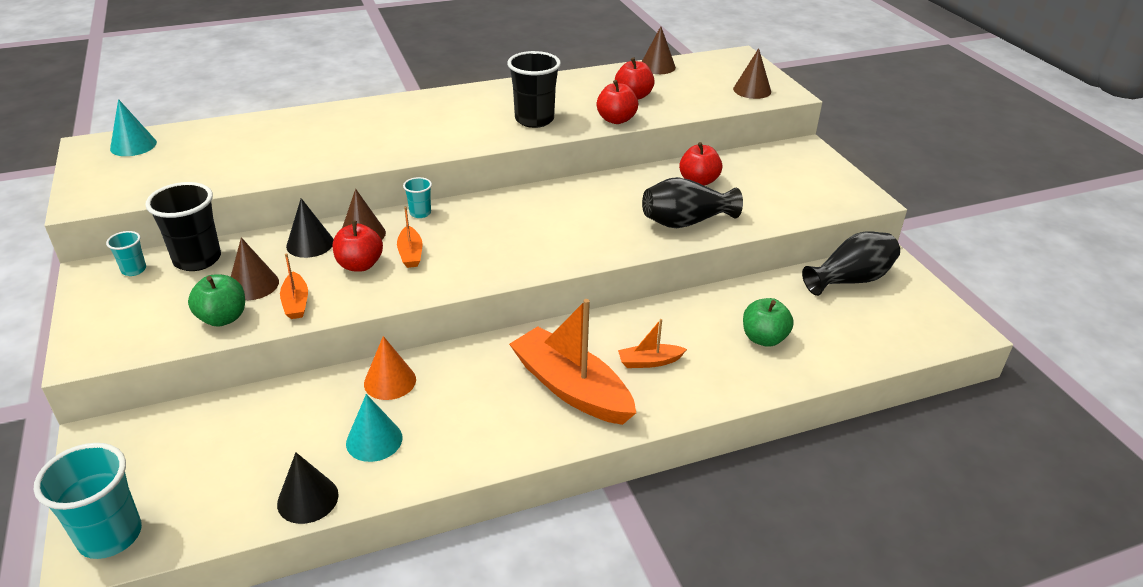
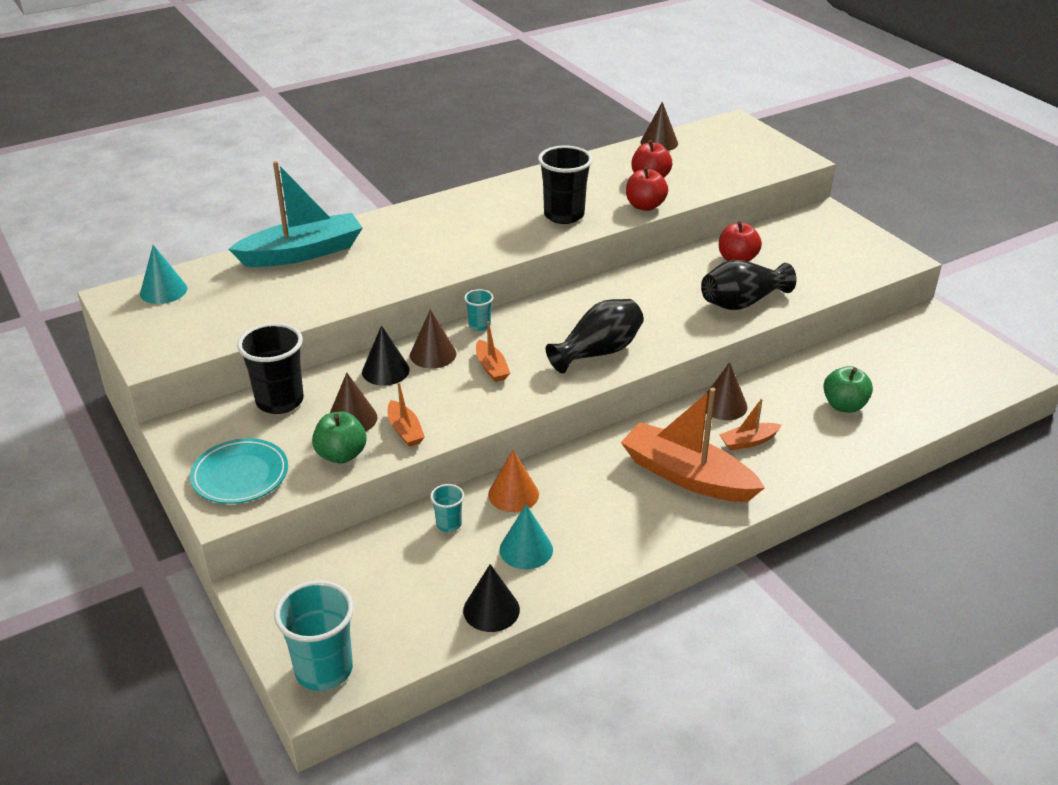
camera: 10 degrees left, 0 degrees up
turquoise cup [106,231,146,276] -> turquoise cup moved to [430,484,464,532]
red apple [333,221,383,272] -> none
brown cone [733,48,771,99] -> brown cone moved to [706,362,747,420]
black vase [802,231,900,296] -> black vase moved to [546,299,644,373]
none -> turquoise plate [190,438,288,504]
none -> turquoise boat [228,161,362,267]

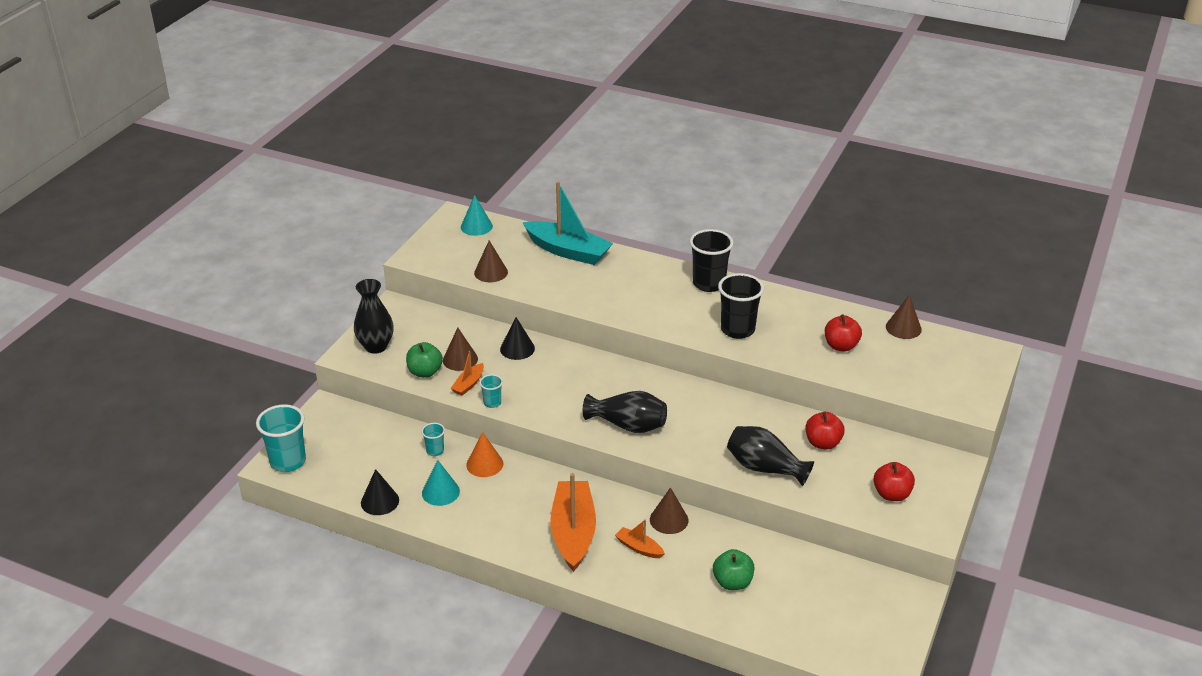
camera: 55 degrees right, 0 degrees up
turquoise plate [190,438,288,504] -> black vase [354,279,394,354]
black cup [237,323,304,414] -> black cup moved to [690,229,734,292]
brown cone [410,309,456,368] -> brown cone moved to [474,240,508,282]
turquoise cup [464,289,493,331] -> turquoise cup moved to [479,374,503,408]
orange boat [476,321,510,382] -> none
red apple [626,167,668,211] -> red apple moved to [873,462,915,501]

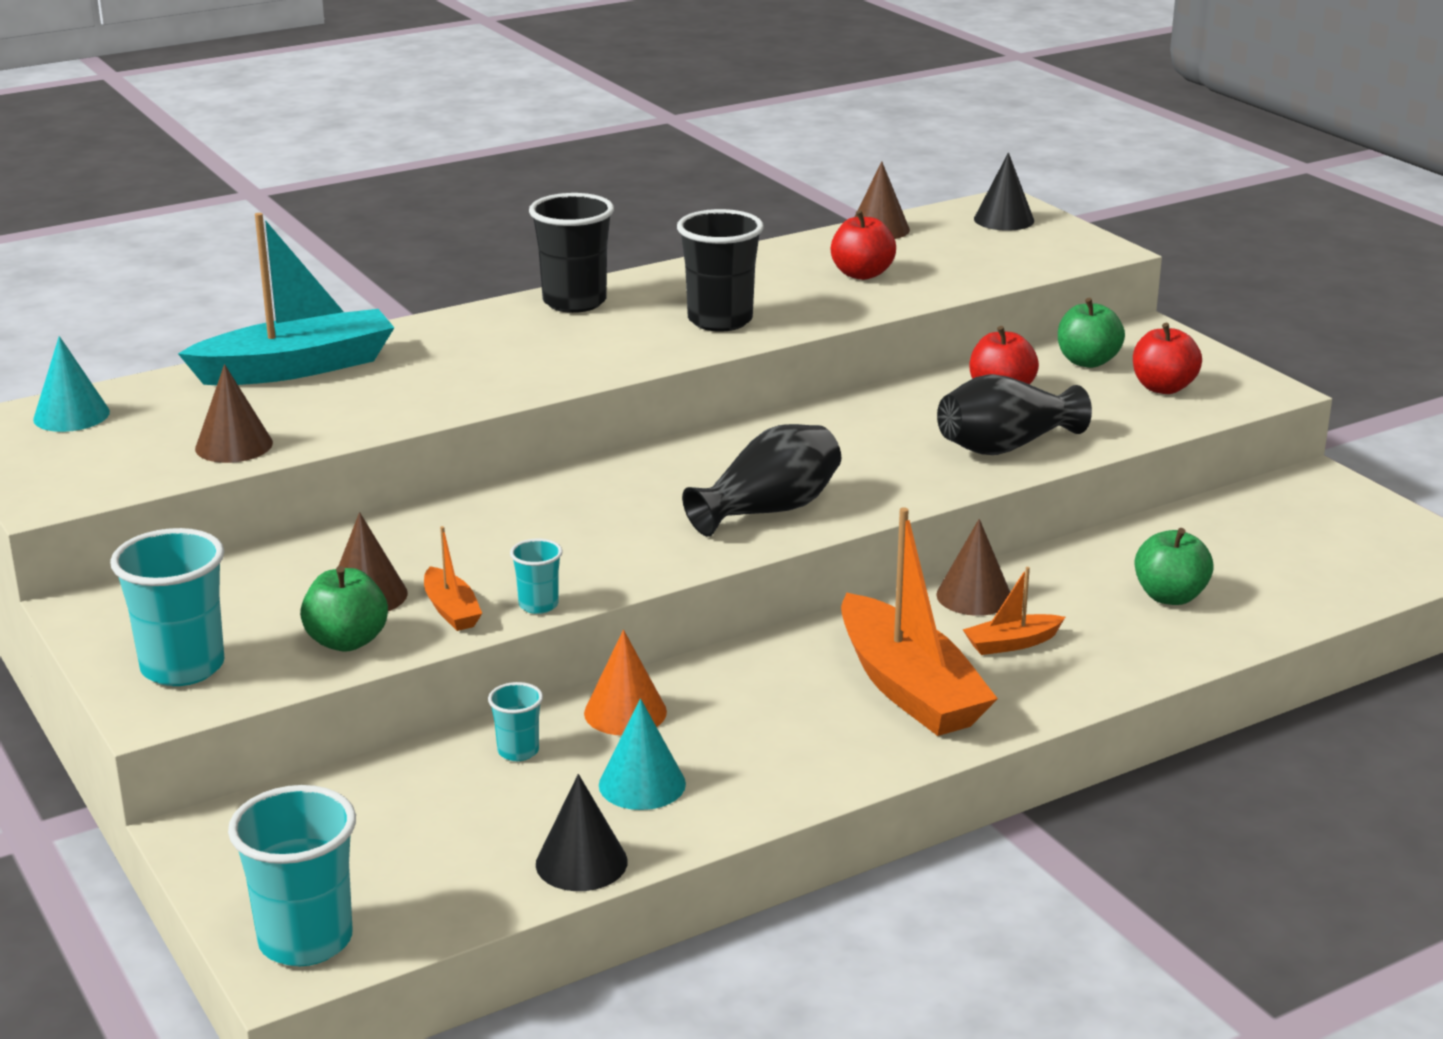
camera: 55 degrees left, 10 degrees down
black vase [354,279,394,354] -> turquoise cup [110,528,224,686]
black cone [500,317,535,360] -> black cone moved to [974,153,1034,231]
orange boat [550,473,596,572] -> orange boat turned 150 degrees counterclockwise [841,507,998,736]
none -> green apple [1058,298,1125,368]

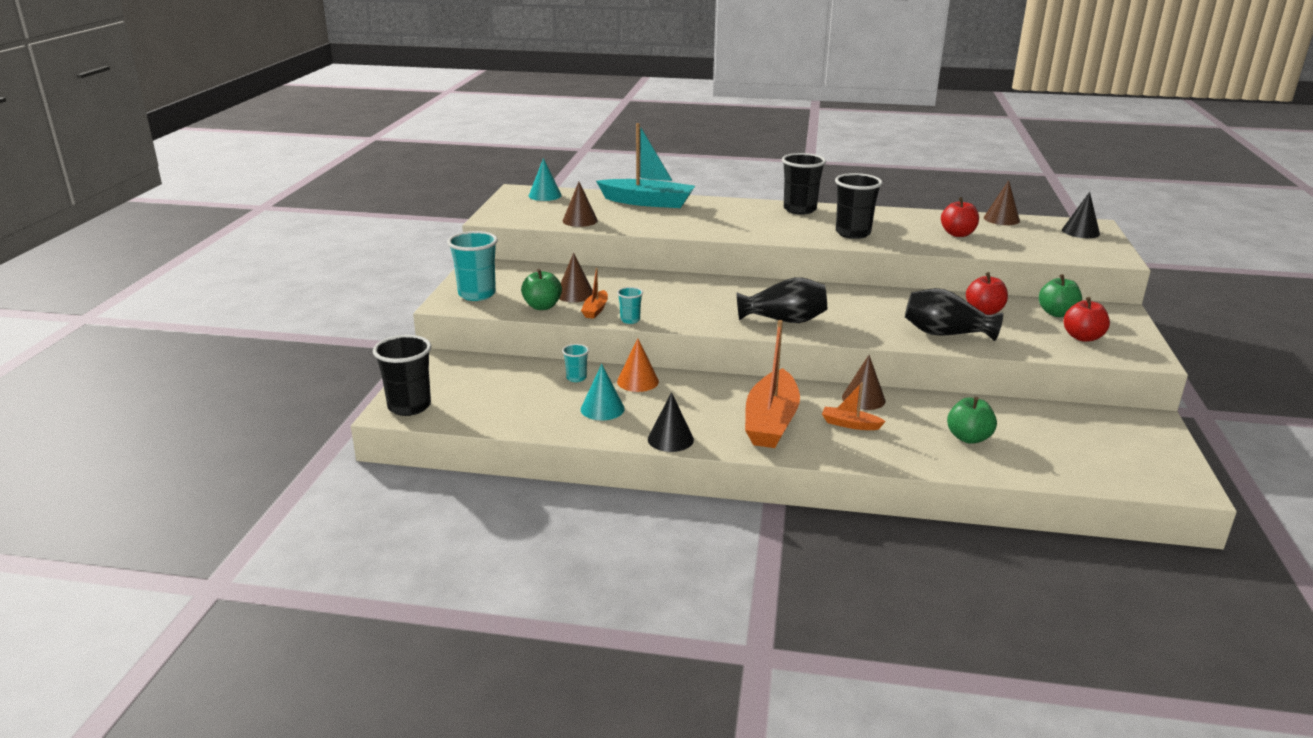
camera: 40 degrees right, 0 degrees up
turquoise cup [228,785,356,966] -> black cup [373,335,431,416]
black cone [536,774,628,891] -> black cone moved to [648,392,694,452]

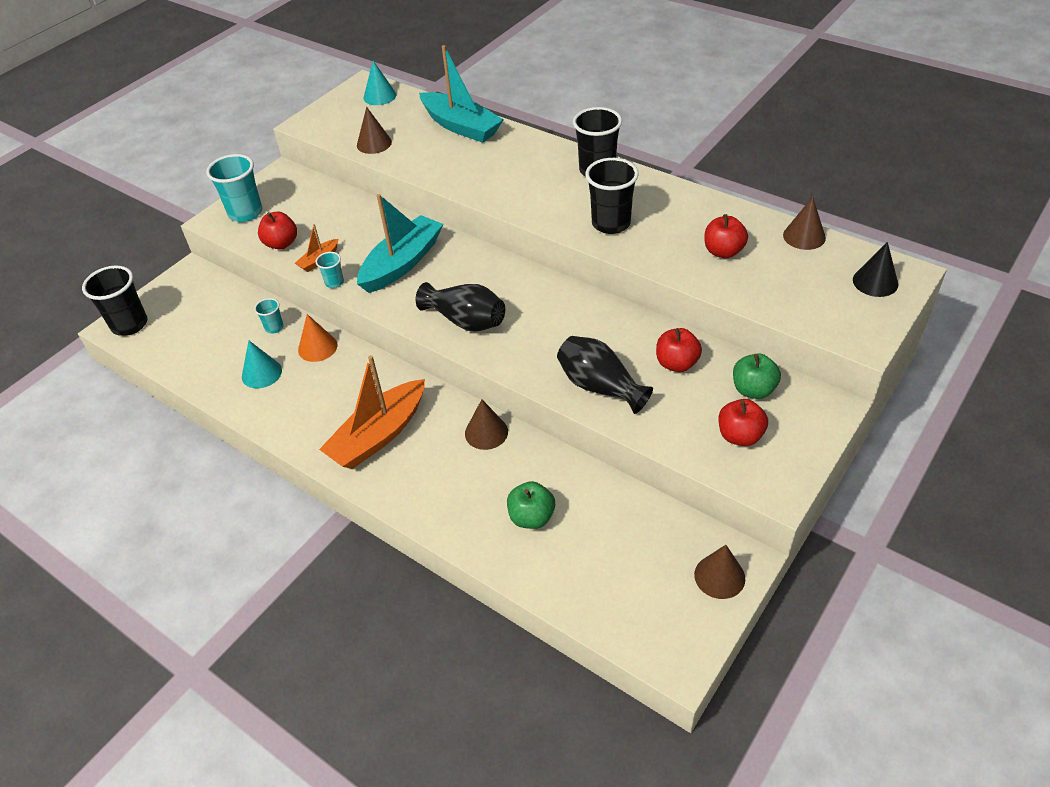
camera: 30 degrees right, 20 degrees up
green apple [521,269,562,310] -> red apple [258,212,297,250]
brown cone [559,253,593,302] -> brown cone moved to [694,545,745,599]
black cone [648,392,694,452] -> none
orange boat [822,382,886,430] -> none
none -> turquoise boat [357,194,443,293]

